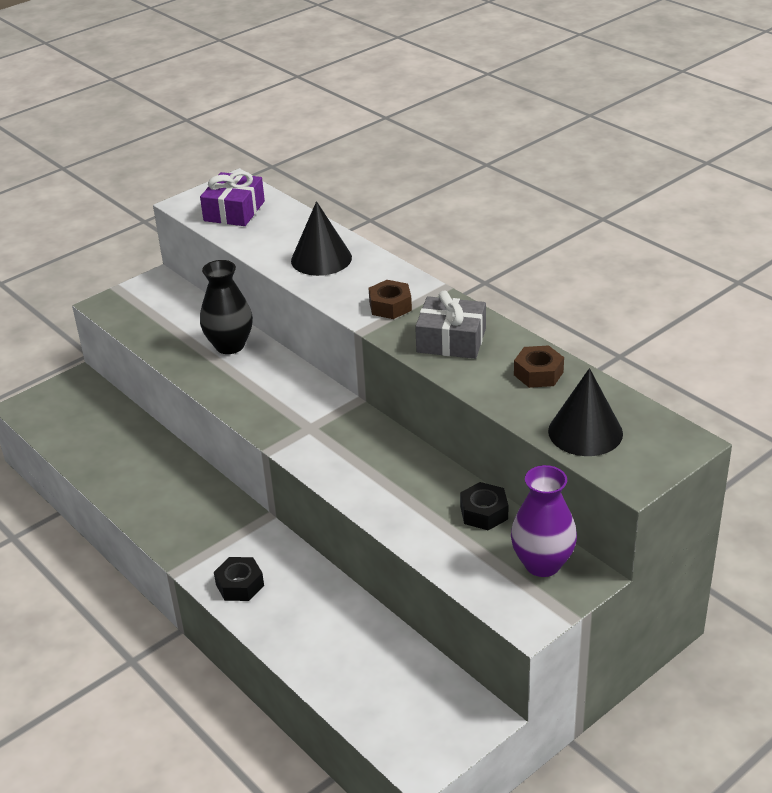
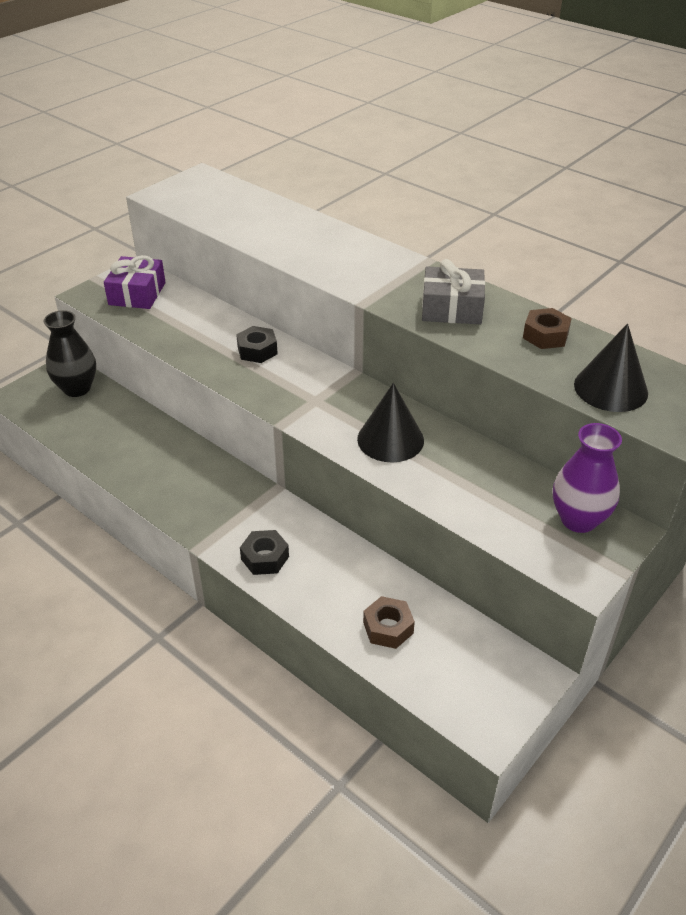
camera: 10 degrees left, 5 degrees up
purple gift [200,171,265,226] -> purple gift moved to [104,255,166,309]
black vase [200,260,253,354] -> black vase moved to [44,310,96,397]
black cone [291,201,352,276] -> black cone moved to [357,383,424,463]
brown nut [369,280,412,319] -> brown nut moved to [363,596,415,649]
black nut [460,482,508,530] -> black nut moved to [236,326,278,363]

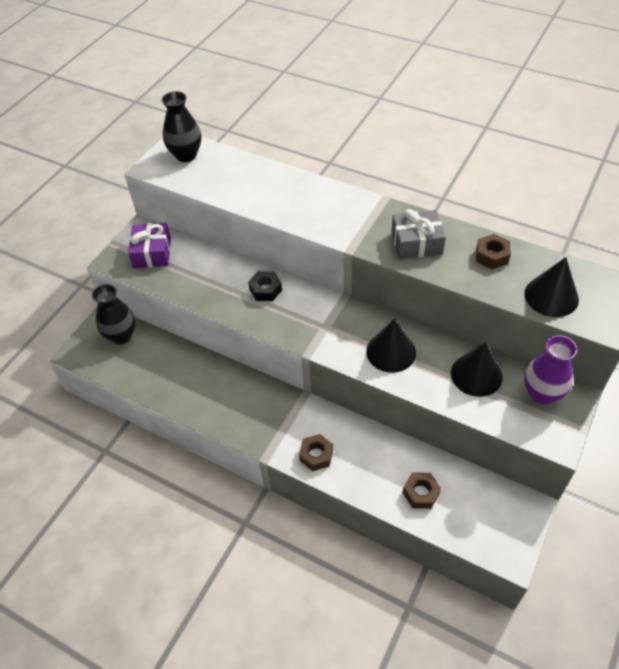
camera: 10 degrees left, 10 degrees up
black nut [240,530,289,575] -> brown nut [299,434,333,471]
none -> black vase [161,91,201,162]
none -> black cone [451,342,503,397]

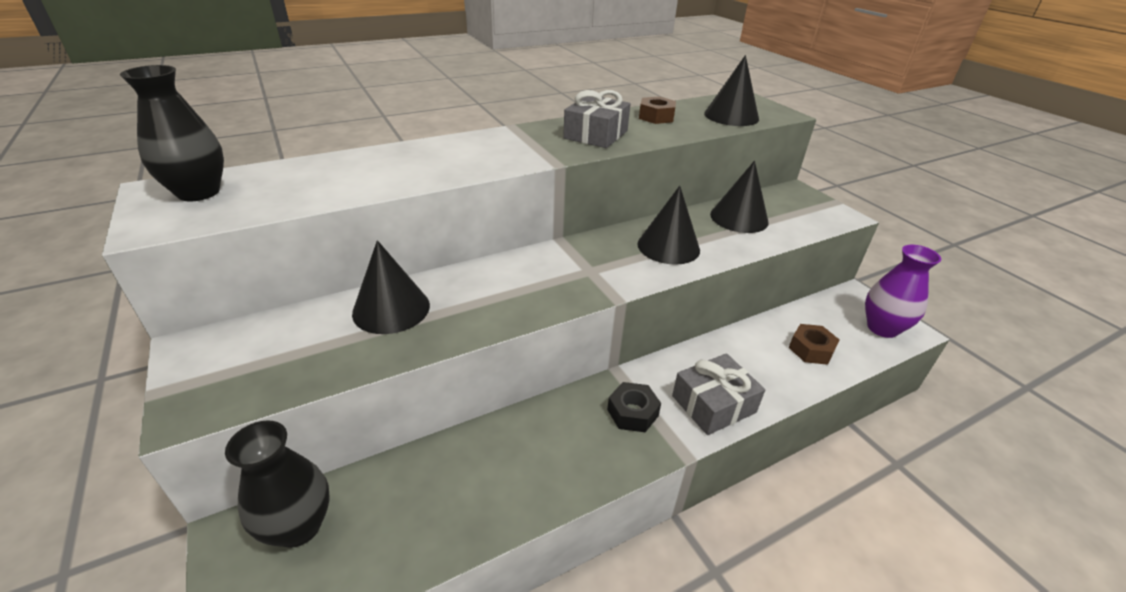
camera: 60 degrees left, 15 degrees down
purple gift [128,223,171,268] -> none
black nut [248,271,282,301] -> black nut moved to [607,382,661,432]
brown nut [299,434,333,471] -> grey gift [672,353,765,435]
purple vase [524,335,577,405] -> purple vase moved to [865,245,941,338]
none -> black cone [352,240,430,334]

